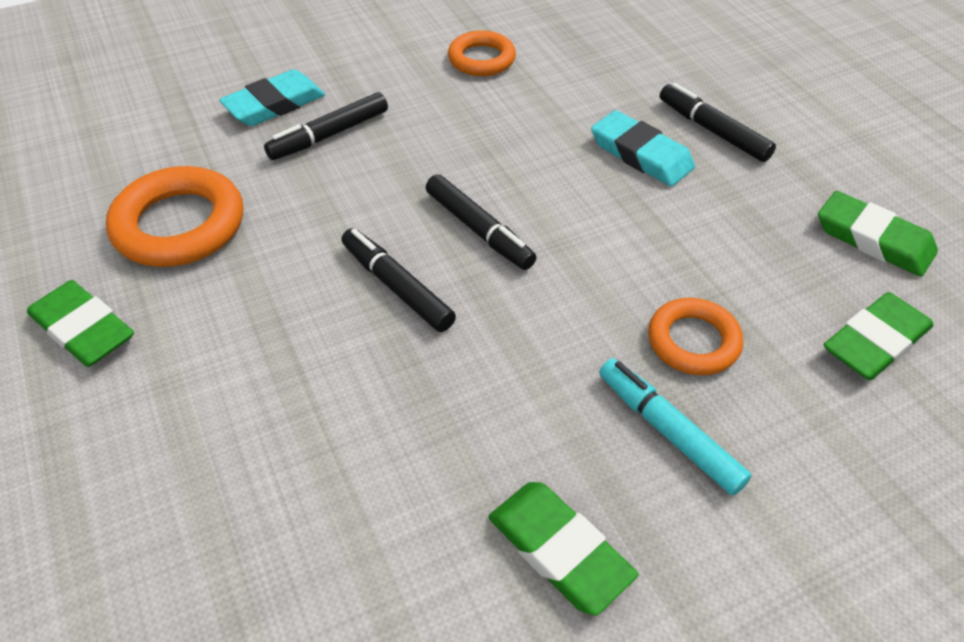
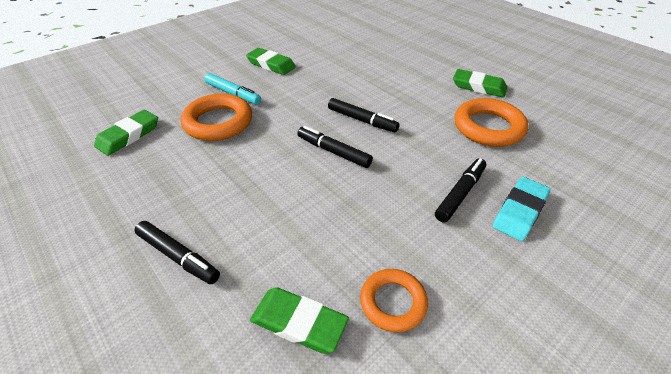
camera: 165 degrees right, 5 degrees down
turquoise eraser [591,110,695,187] -> none
orange ring [648,298,743,375] -> orange ring [181,93,252,141], size x1.59
green eraser [818,191,938,277] -> green eraser moved to [250,287,349,354]

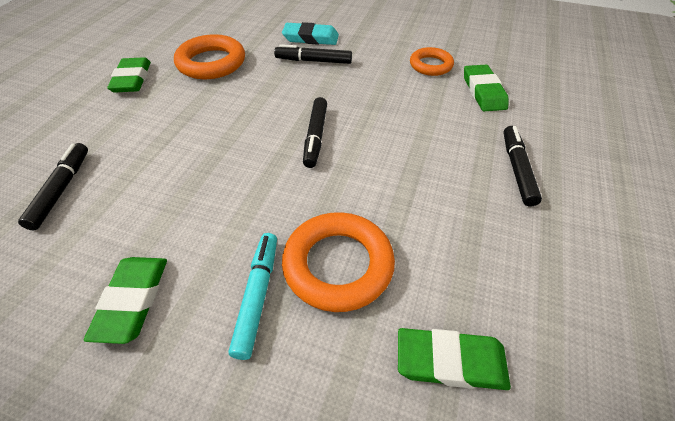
camera: 120 degrees left, 5 degrees up
black marker [328,98,400,132] -> black marker moved to [18,143,88,230]

